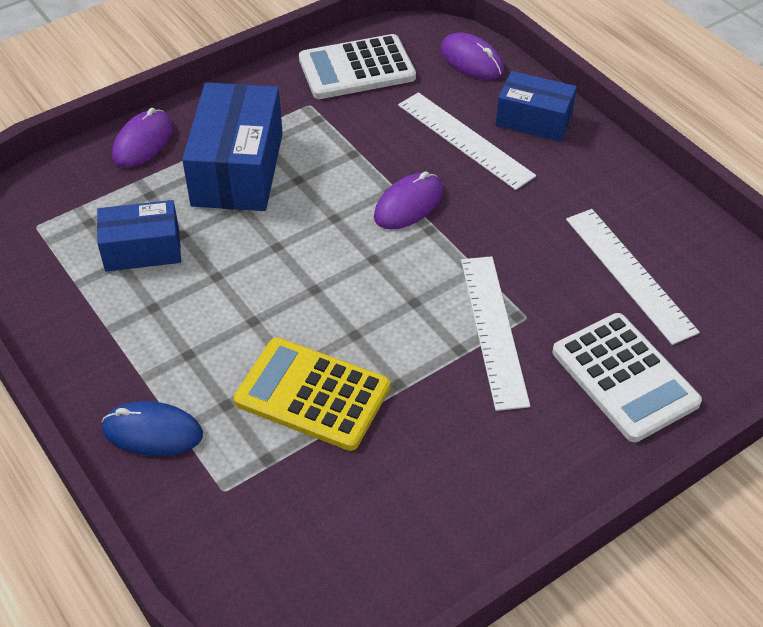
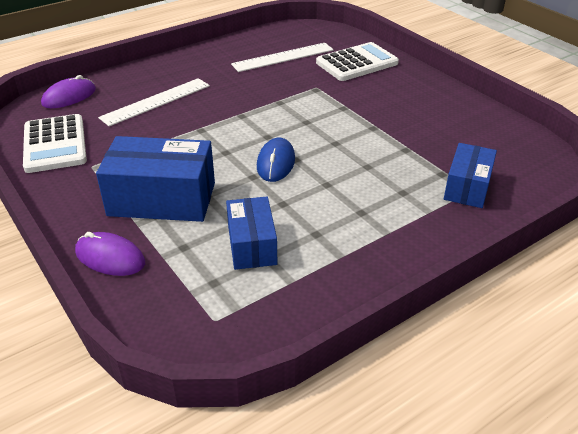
camera: 90 degrees left, 10 degrees down
blue mouse [101,401,203,456] -> blue mouse moved to [257,138,295,182]
yellow calculator [234,337,390,451] -> none
purple mouse [374,171,443,230] -> none
white ruler [461,256,530,411] -> none
blue box [496,71,577,142] -> blue box moved to [444,143,497,208]

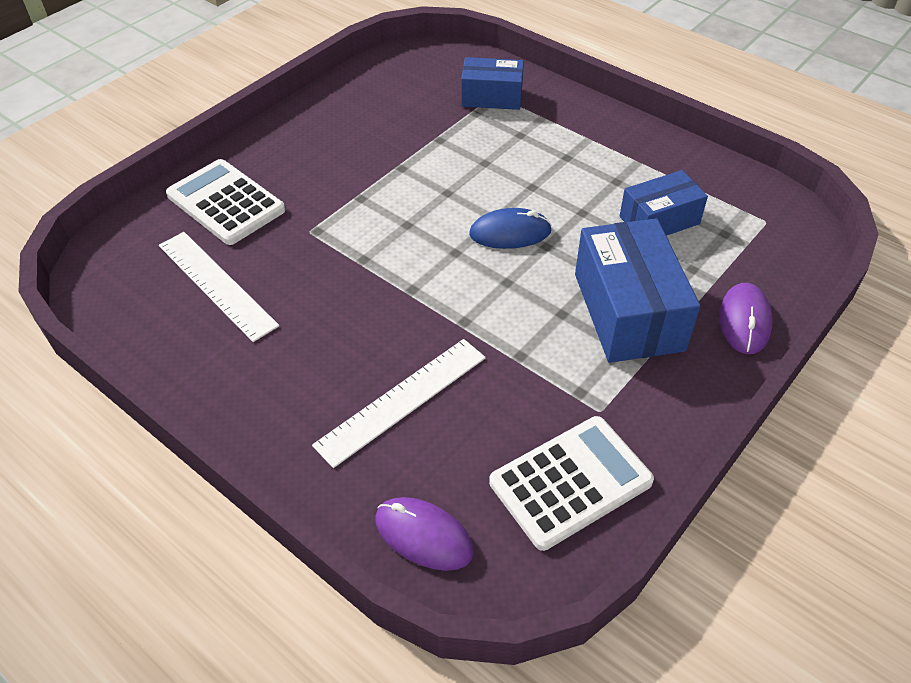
camera: 105 degrees left, 10 degrees up
white ruler [98,78,210,126] -> white ruler turned 75 degrees counterclockwise [312,339,486,468]

